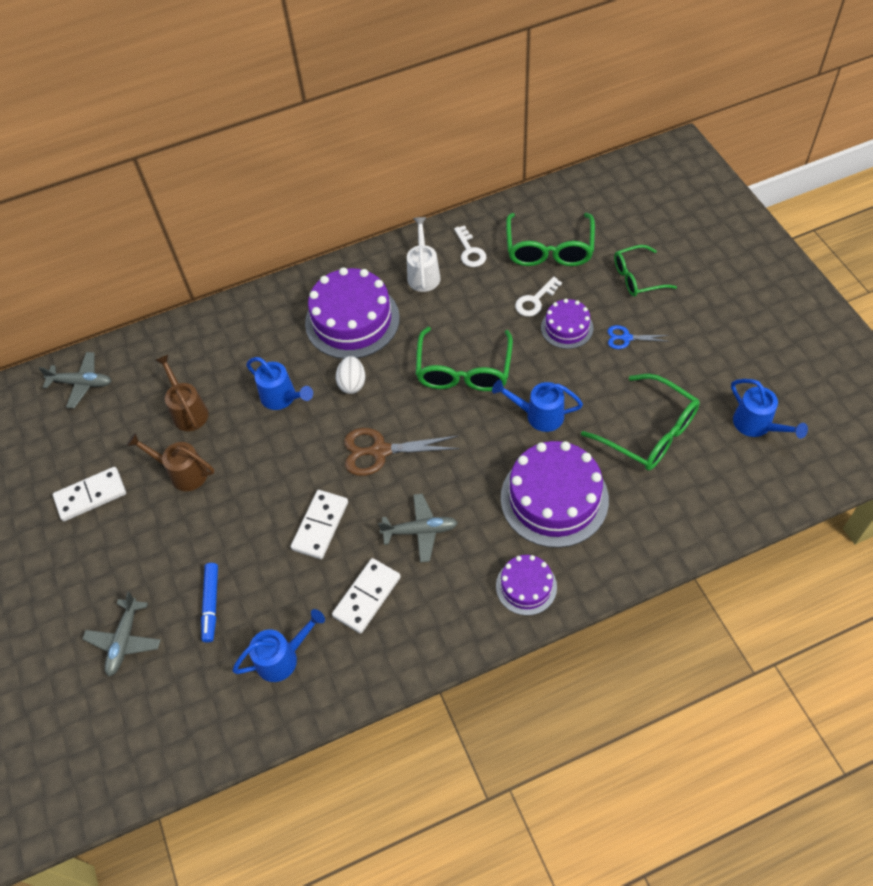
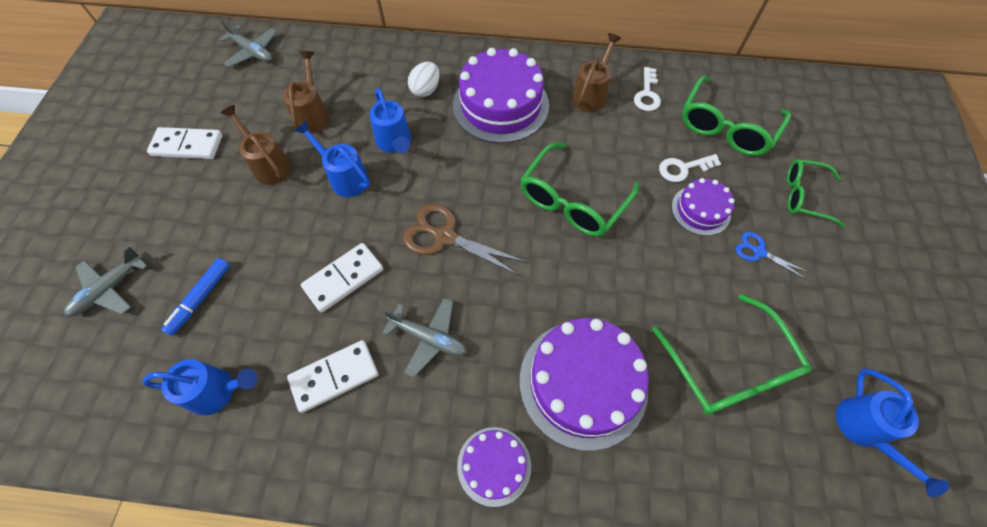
camera: 25 degrees right, 5 degrees up
white egg [336,356,365,394] -> white egg moved to [408,62,440,97]
white watering can [407,217,441,292] -> brown watering can [572,33,621,112]
blue watering can [492,380,583,432] -> blue watering can moved to [295,121,370,197]

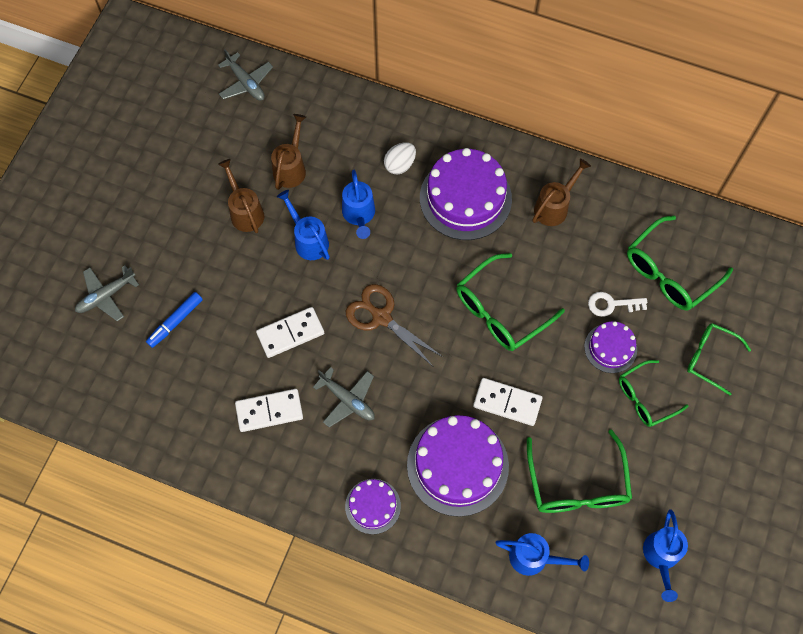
camera: 15 degrees right, 5 degrees up
blue watering can [142,359,258,415] -> blue watering can moved to [495,533,589,576]
white domino [147,127,222,159] -> white domino moved to [473,378,542,426]
white key [634,67,661,111] -> none
blue scissors [736,232,809,279] -> green glasses [619,360,688,427]

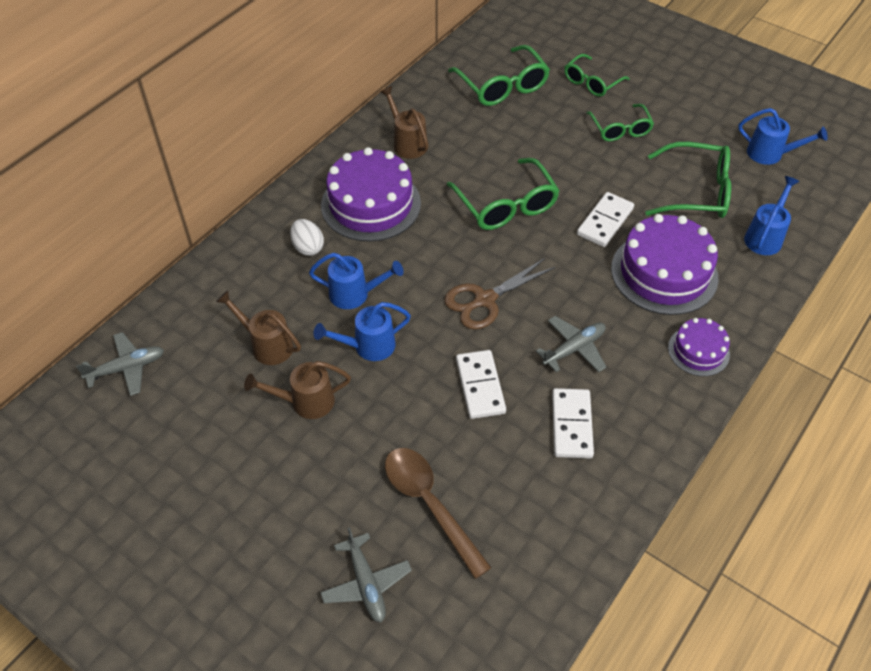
camera: 75 degrees left, 15 degrees down
blue marker [146,292,203,348] -> brown spoon [385,448,492,579]
purple cake [584,321,637,373] -> none
white key [588,292,647,317] -> none

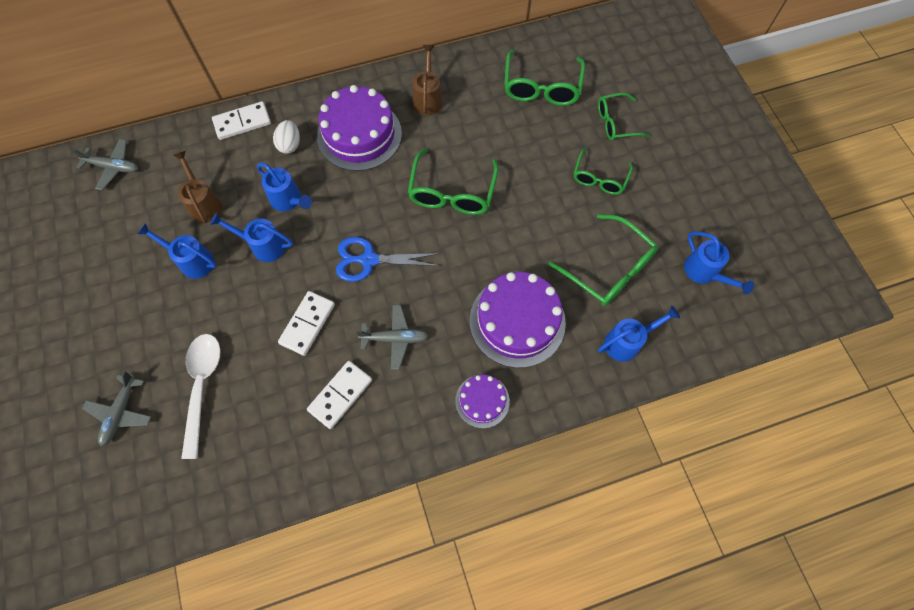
camera: 35 degrees right, 15 degrees up
brown watering can [244,361,351,419] -> blue watering can [137,223,217,279]
brown spoon [385,448,492,579] -> white spoon [181,334,221,459]
brown scissors [444,258,555,330] -> blue scissors [336,237,440,282]
white domino [577,192,634,247] -> white domino moved to [212,101,271,140]

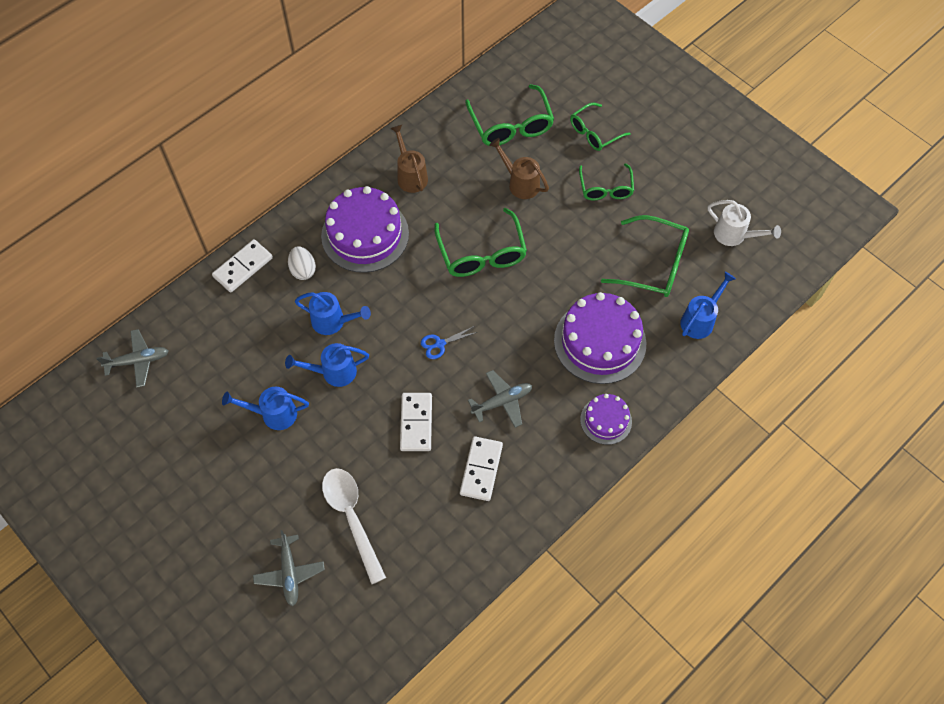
camera: 25 degrees left, 5 degrees down
brown watering can [173,151,222,223] -> brown watering can moved to [489,138,549,199]
blue scissors [336,237,440,282] -> blue scissors [421,326,477,359], size x0.56
blue watering can [684,231,754,294] -> white watering can [708,200,781,246]

